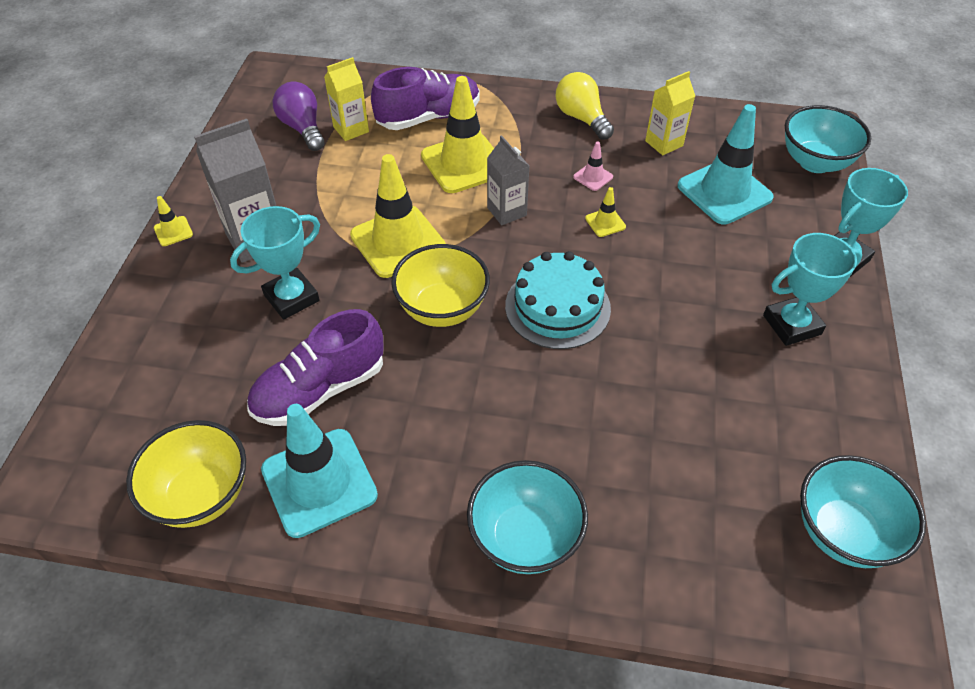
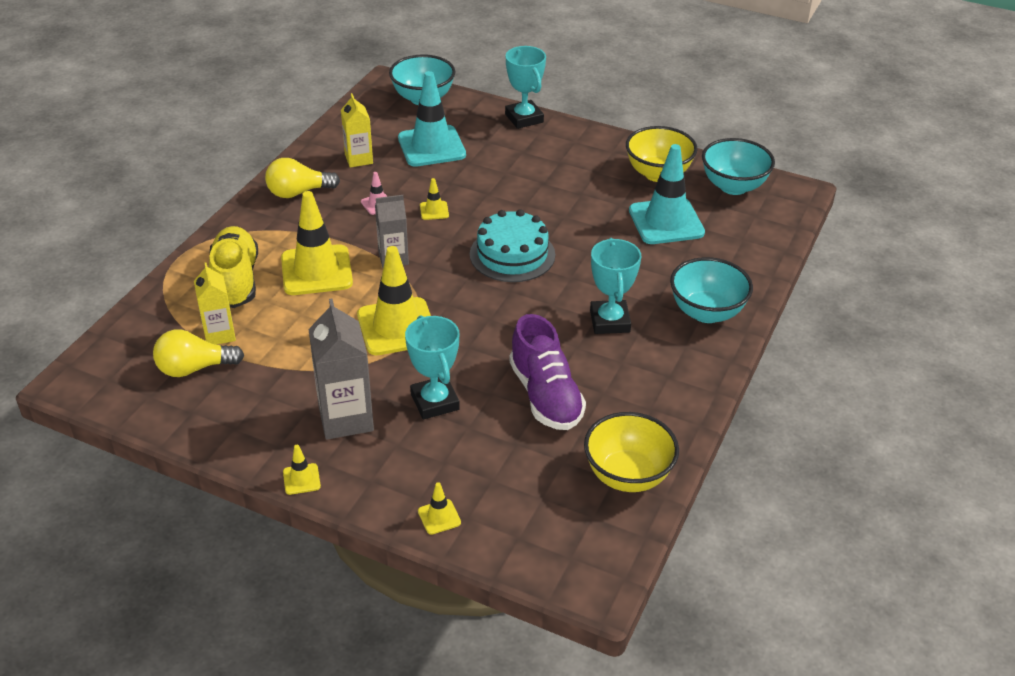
camera: 75 degrees left, 10 degrees down
turquoise traffic cone [261,404,378,538] -> turquoise traffic cone moved to [629,144,705,244]
purple light bulb [273,81,325,151] -> yellow light bulb [153,329,244,377]
purple shoe [371,67,480,130] -> yellow shoe [209,226,258,308]
yellow bowl [391,244,490,327] -> yellow bowl moved to [626,126,697,182]
turquoise trophy [763,233,862,346] -> turquoise trophy moved to [590,238,641,334]
none -> yellow traffic cone [418,482,461,535]

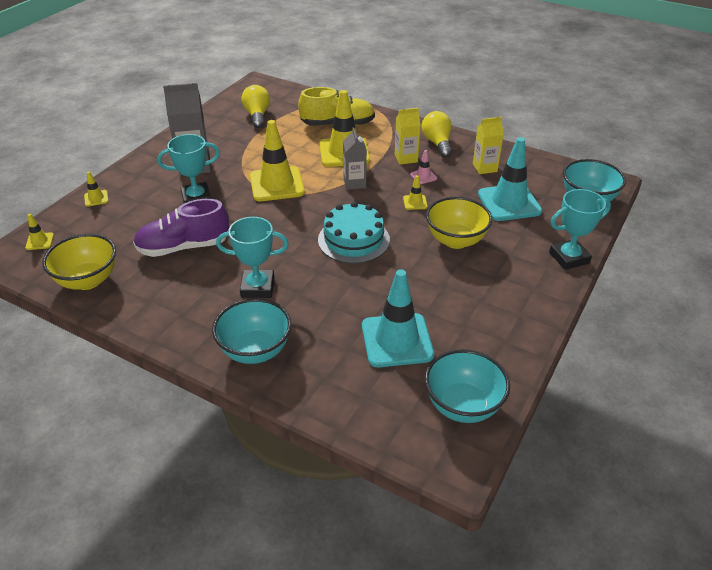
camera: 95 degrees right, 0 degrees up
yellow carton [194,263,236,345] -> yellow carton moved to [395,108,420,165]
yellow traffic cone [283,445,321,495] -> yellow traffic cone moved to [25,214,54,250]
yellow bowl [626,126,697,182] -> yellow bowl moved to [426,197,492,249]

